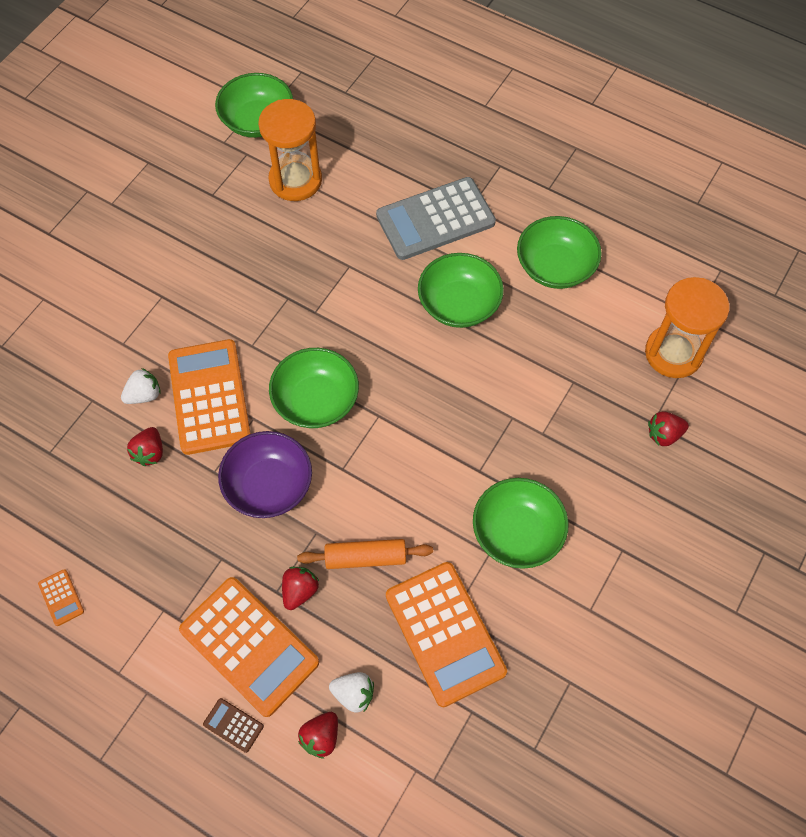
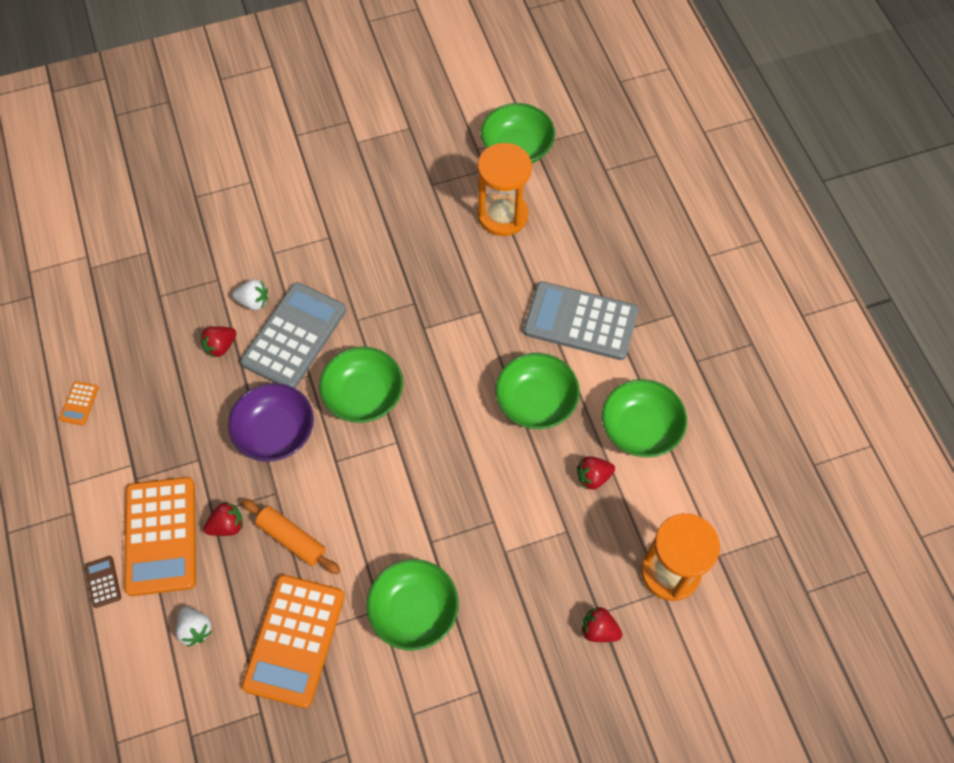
camera: 40 degrees right, 0 degrees up
orange calculator [168,339,251,455] -> grey calculator [240,282,346,388]
red strawberry [298,712,338,759] -> red strawberry moved to [577,456,615,490]

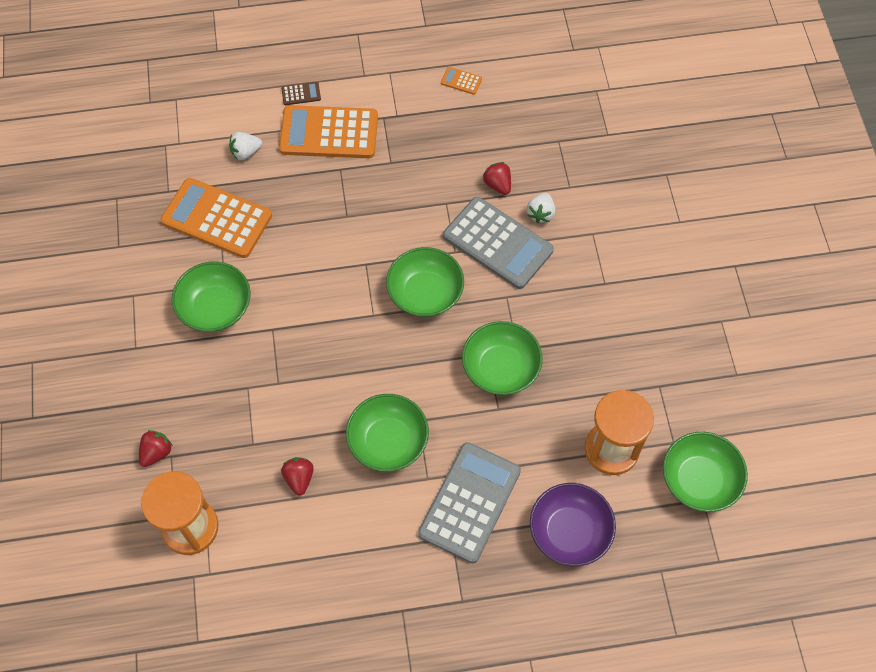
camera: 100 degrees right, 0 degrees up
red strawberry [204,502,243,536] -> none
purple bowl [228,383,314,462] -> purple bowl moved to [530,483,616,566]
orange rolling pin [242,499,340,574] -> none
green bowl [602,379,687,458] -> green bowl moved to [462,321,543,395]

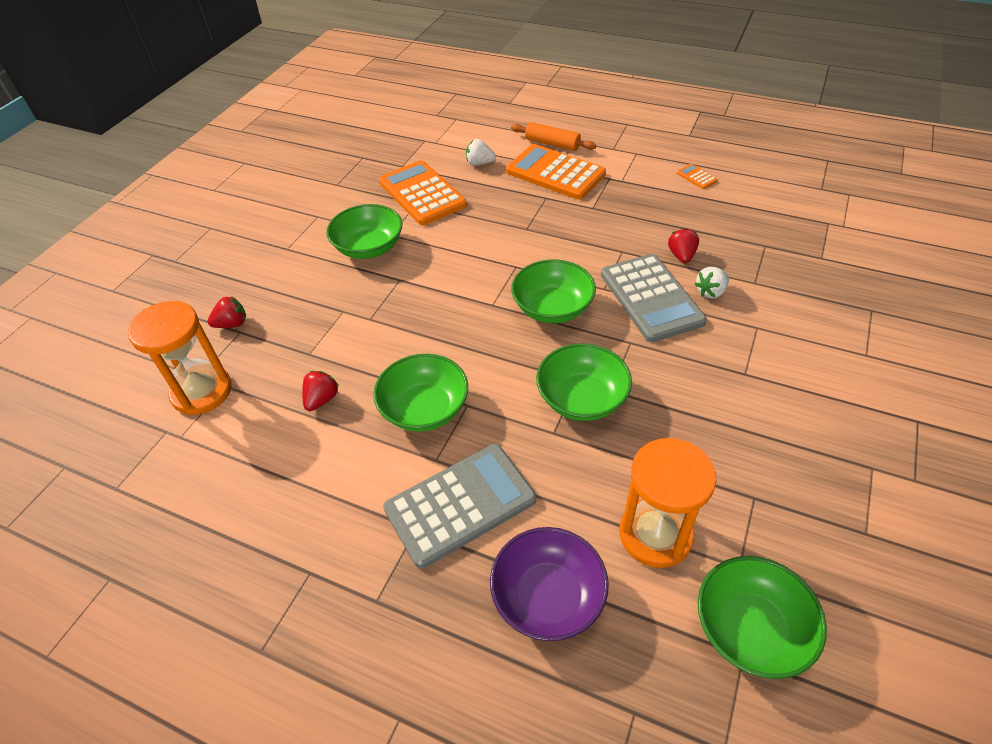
camera: 35 degrees right, 15 degrees down
brown calculator [281,82,321,105] -> orange rolling pin [511,122,596,151]

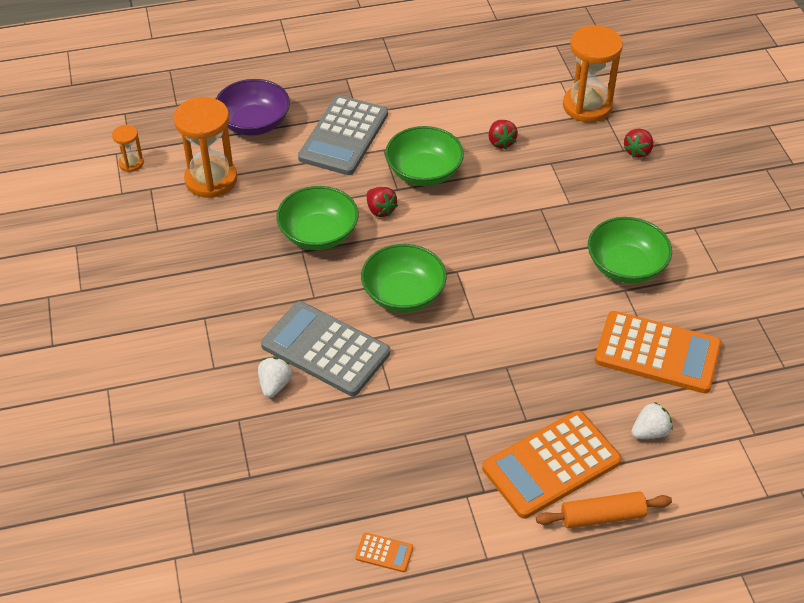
camera: 140 degrees right, 0 degrees up
orange calculator [506,144,606,200] -> orange calculator turned 150 degrees clockwise [482,411,621,519]
red strawberry [668,228,699,263] -> red strawberry moved to [367,187,398,217]
green bowl [698,556,827,679] -> orange hourglass [112,125,144,172]

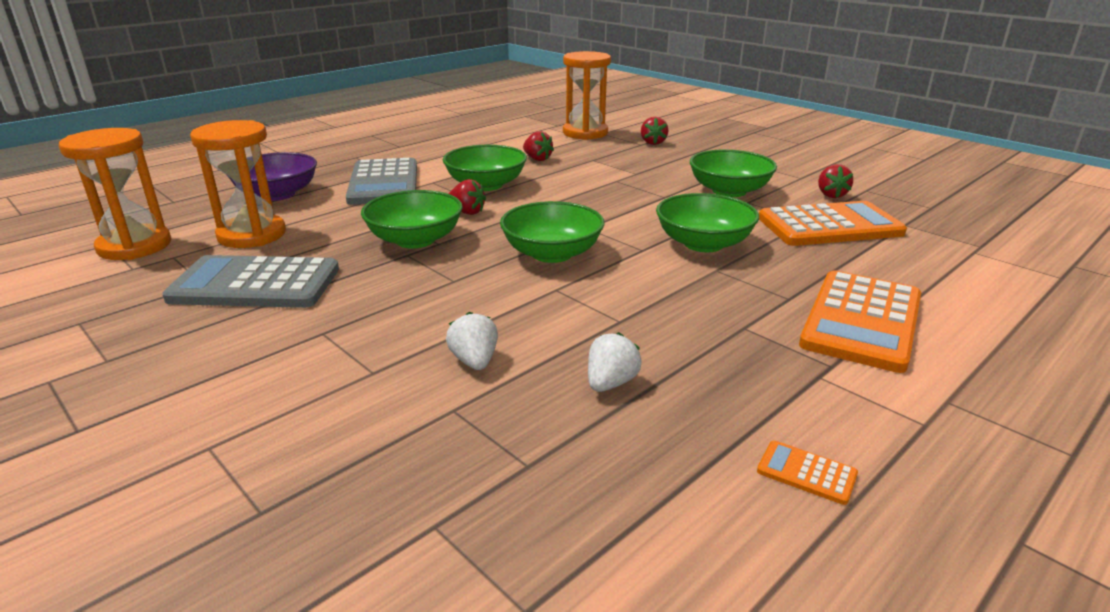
camera: 30 degrees left, 20 degrees down
orange hourglass [112,125,144,172] -> orange hourglass [59,128,171,260], size x2.08
grey calculator [261,301,390,396] -> grey calculator moved to [162,255,339,308]
orange calculator [355,533,413,572] -> orange calculator turned 135 degrees counterclockwise [757,441,858,505]
orange rolling pin [536,491,672,529] -> none
white strawberry [631,402,673,439] -> white strawberry moved to [588,332,642,392]
none -> green bowl [656,193,759,252]
none -> red strawberry [818,164,853,198]

